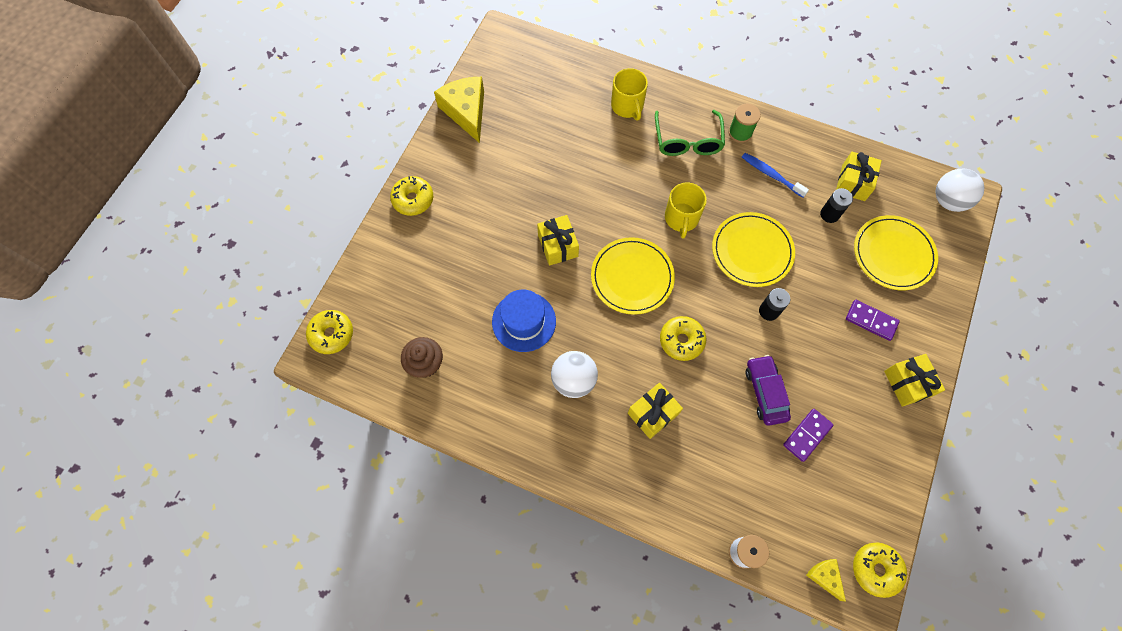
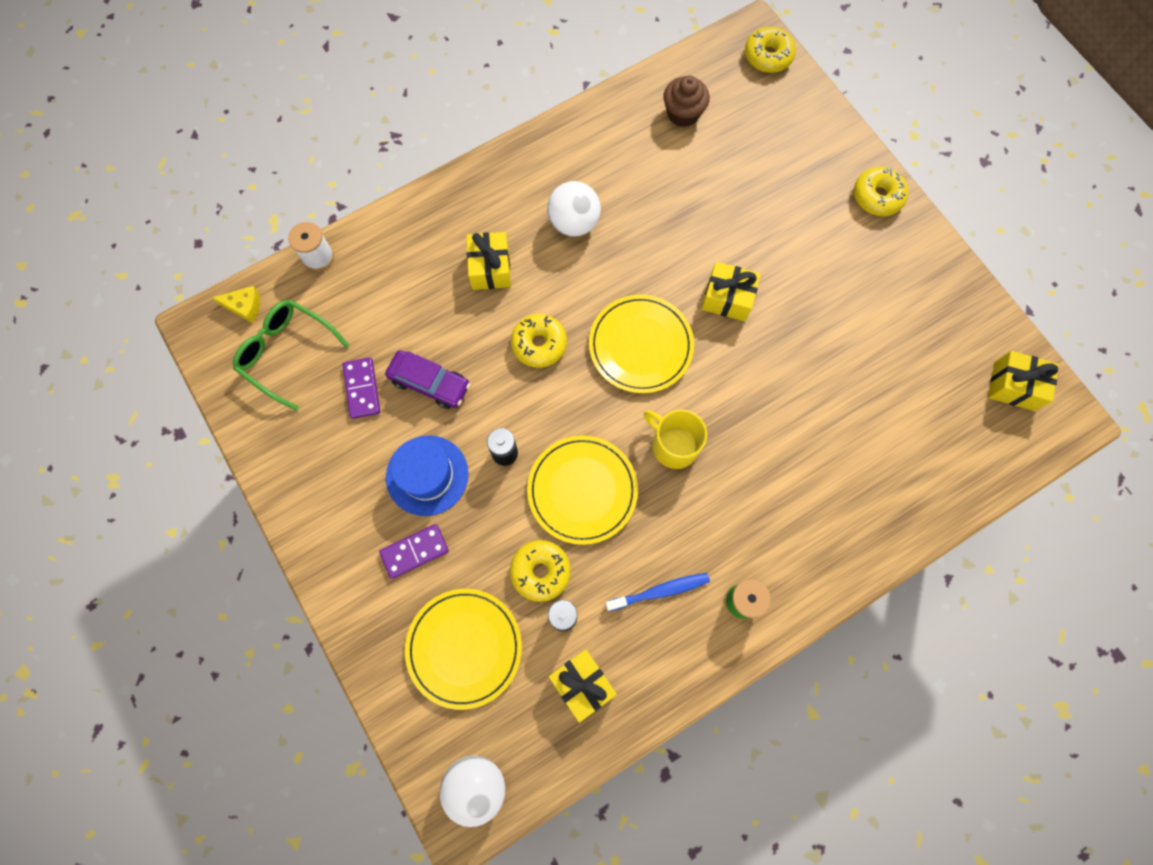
camera: 125 degrees right, 5 degrees up
yellow cheese [434,77,484,143] -> none
blue hat [492,289,556,352] -> blue hat moved to [386,435,469,516]
yellow mug [611,68,648,121] -> none
green glasses [655,110,725,156] -> green glasses moved to [233,300,349,411]
yellow donut [853,543,907,598] -> yellow donut moved to [510,540,571,602]
yellow gift [884,354,945,407] -> yellow gift moved to [988,351,1059,411]

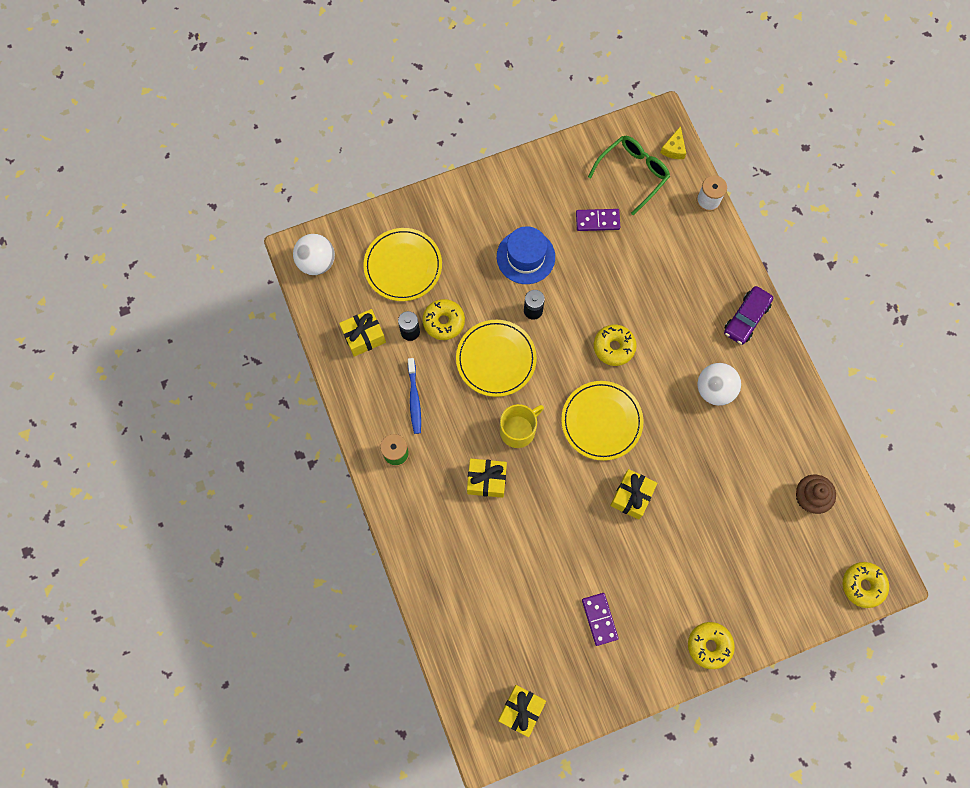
camera: 100 degrees right, 0 degrees up
purple domino [379,524,449,579] -> purple domino moved to [582,593,619,646]
purple car [385,350,470,409] -> purple car moved to [724,286,773,345]
yellow gift [466,232,511,290] -> yellow gift moved to [467,459,507,498]

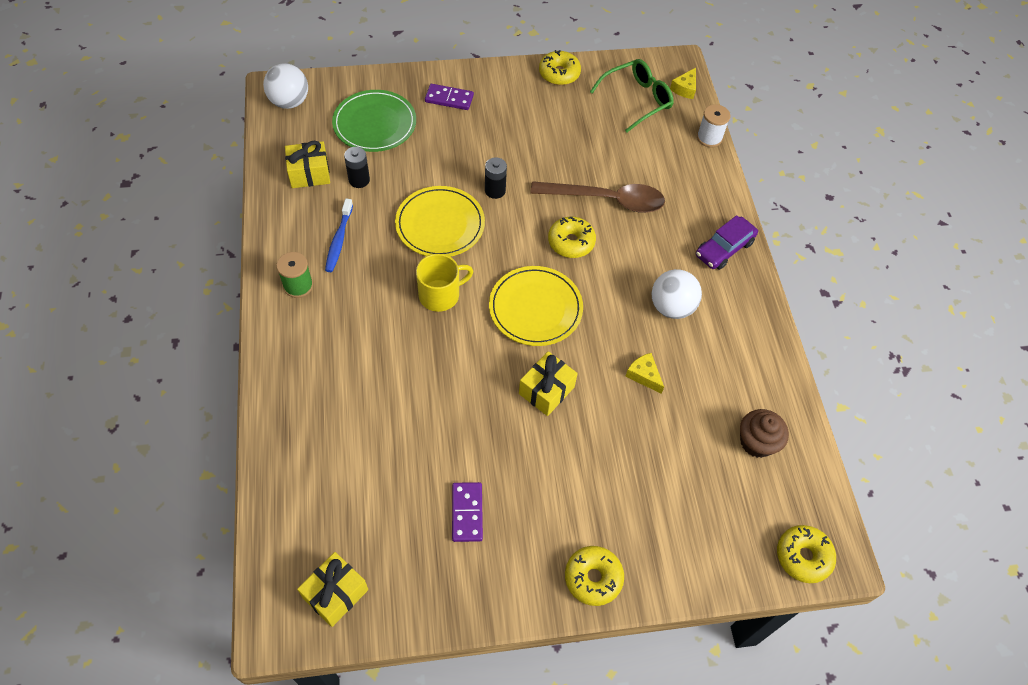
camera: 10 degrees right, 15 degrees down
yellow plate [363,228,442,301] -> green plate [332,90,416,152]
yellow donut [422,299,465,340] -> yellow donut moved to [539,50,581,85]
yellow gift [467,459,507,498] -> none
blue hat [497,226,555,284] -> none
purple domino [576,209,620,231] -> purple domino moved to [425,84,474,110]
none -> brown spoon [530,181,665,213]
none -> yellow cheese [625,353,664,394]

